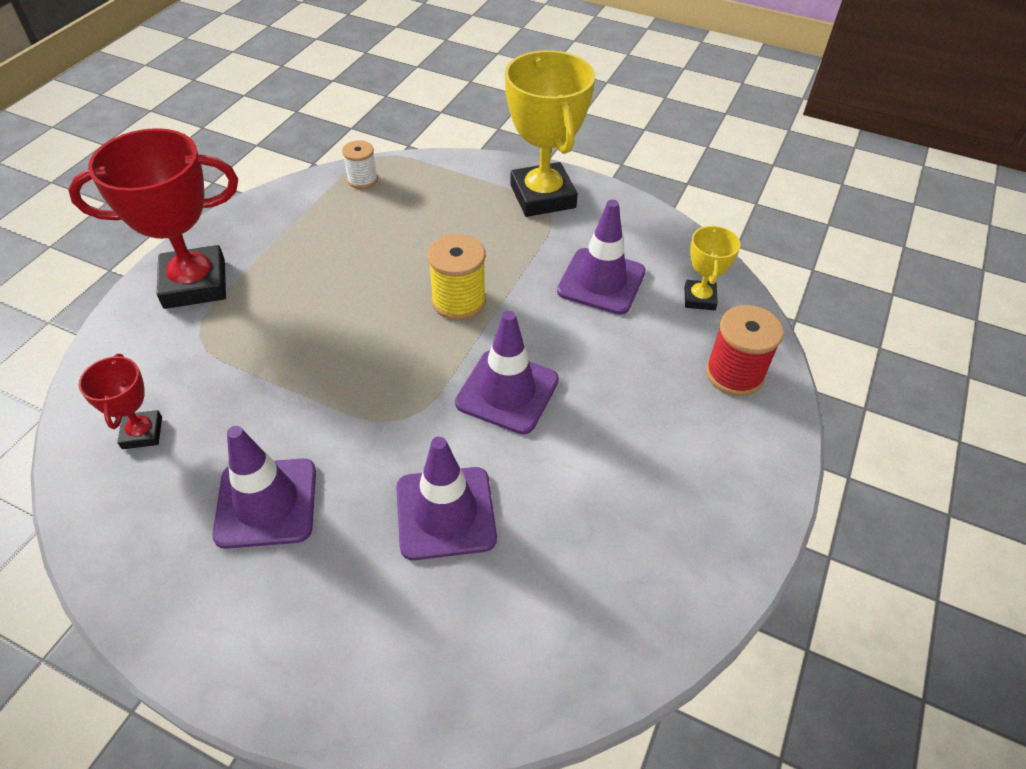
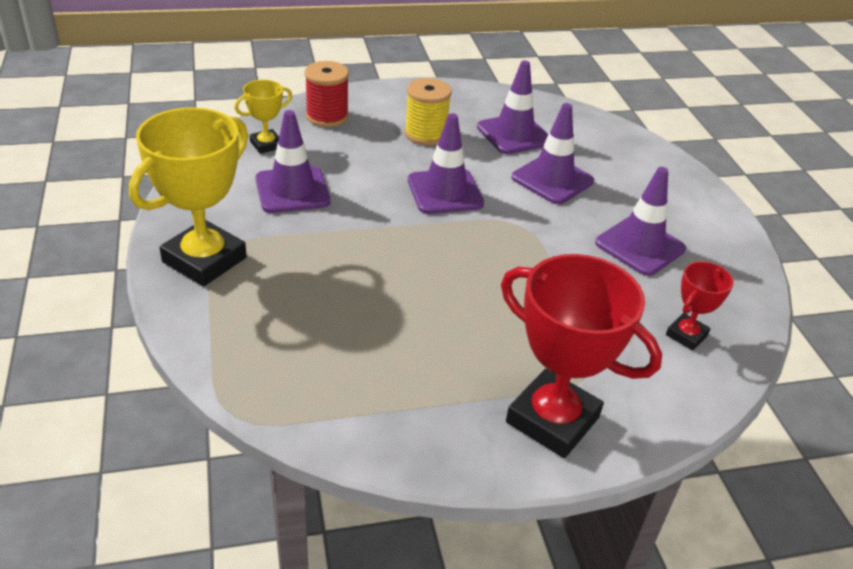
camera: 130 degrees left, 10 degrees down
white spool [342,140,378,189] -> none
yellow spool [428,234,486,320] -> yellow spool moved to [405,78,452,145]
none -> purple traffic cone [477,60,548,154]

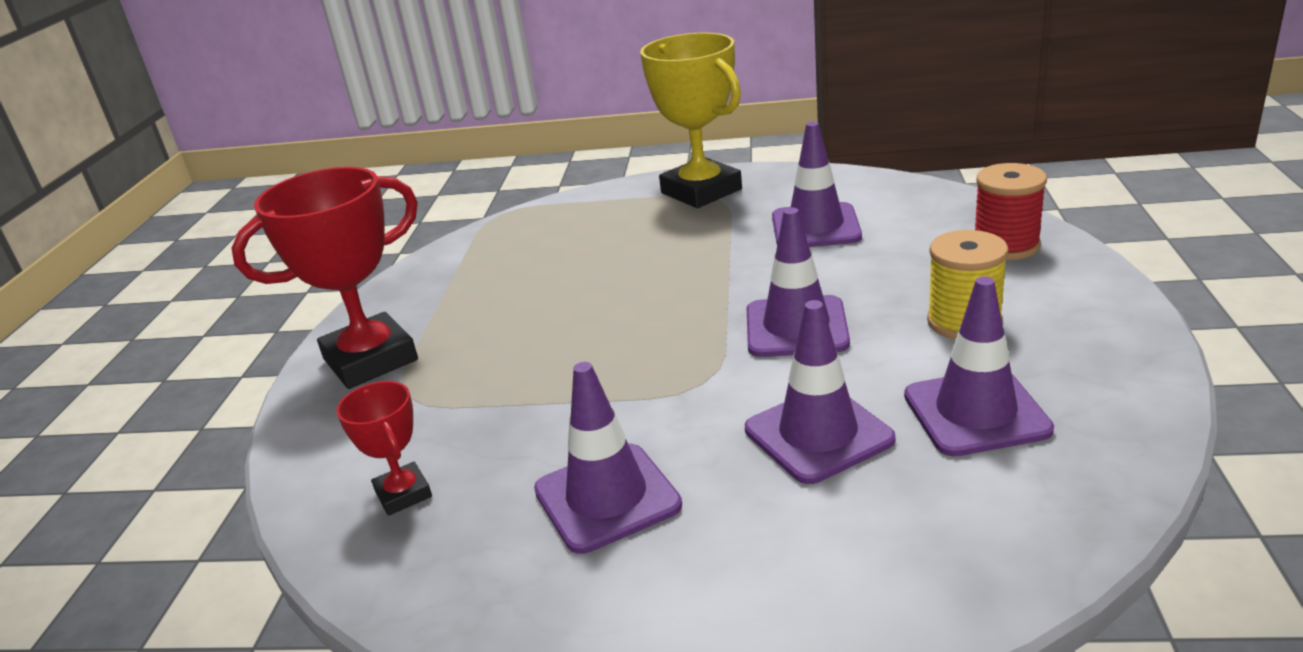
camera: 115 degrees right, 10 degrees down
yellow trophy [234,80,292,154] -> none

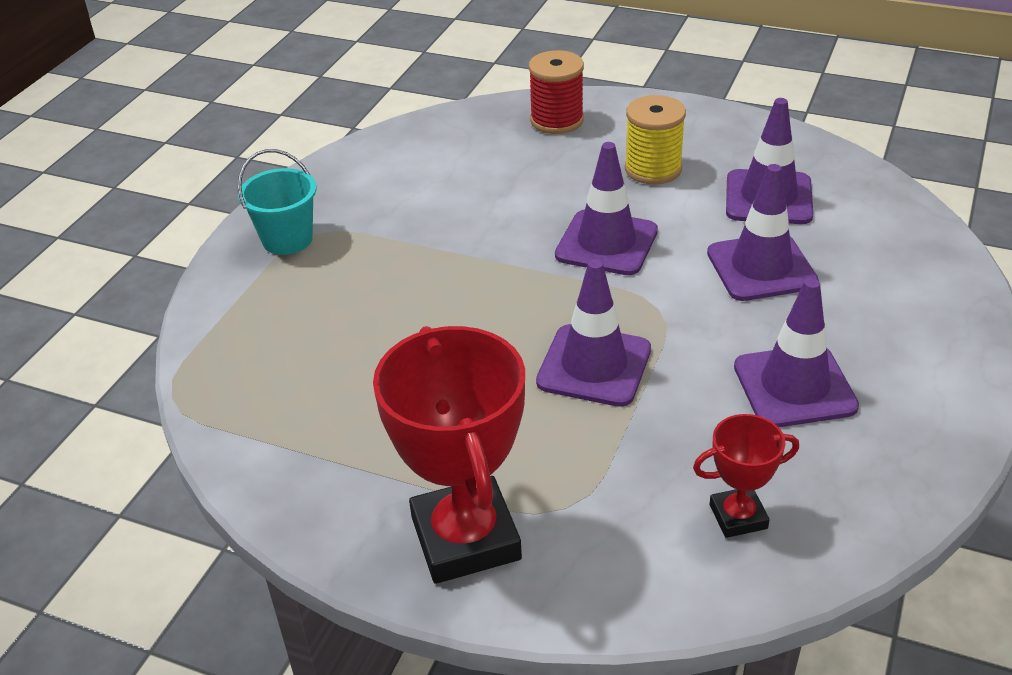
camera: 75 degrees left, 10 degrees up
yellow trophy [640,33,742,208] -> turquoise bucket [238,149,317,255]
purple traffic cone [772,122,862,247] -> purple traffic cone moved to [536,259,651,407]

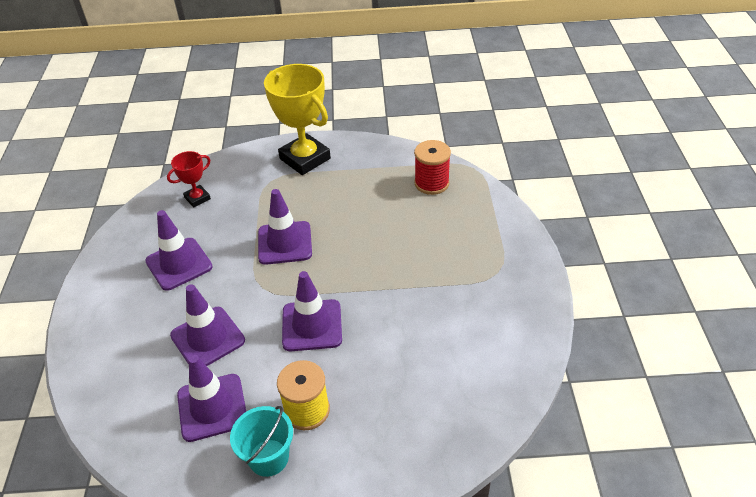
camera: 155 degrees right, 5 degrees up
turquoise bucket [238,149,317,255] -> turquoise bucket moved to [230,406,293,477]
red trophy [373,326,525,584] -> yellow trophy [264,64,331,175]
red spool [529,50,584,134] -> red spool moved to [414,140,451,195]

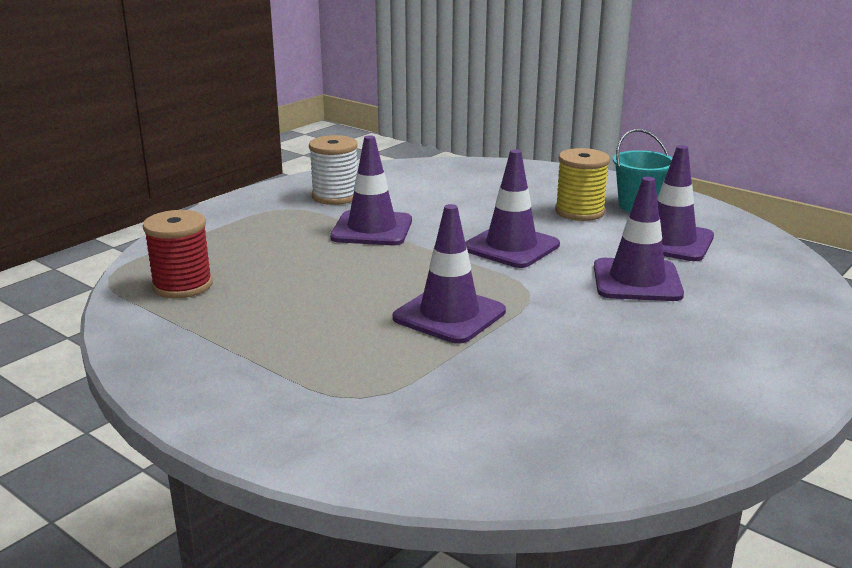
camera: 140 degrees left, 20 degrees down
purple traffic cone [145,210,213,291] -> purple traffic cone moved to [330,135,412,245]
red trophy [167,151,211,208] -> none
yellow trophy [264,64,331,175] -> none
none -> white spool [309,135,358,205]

